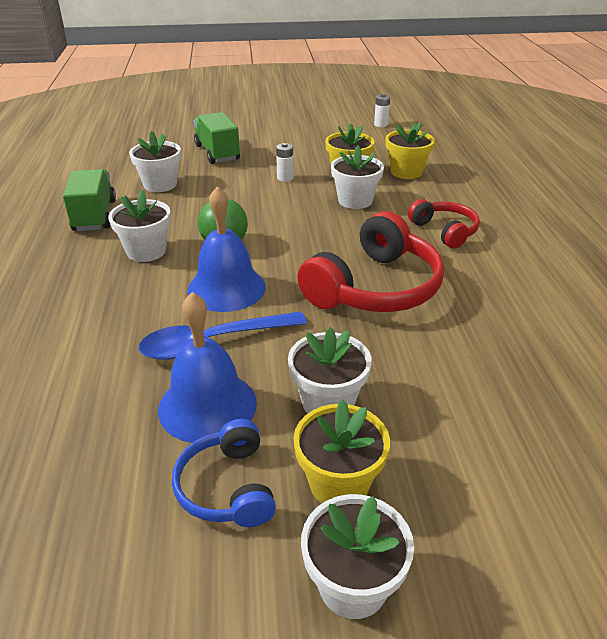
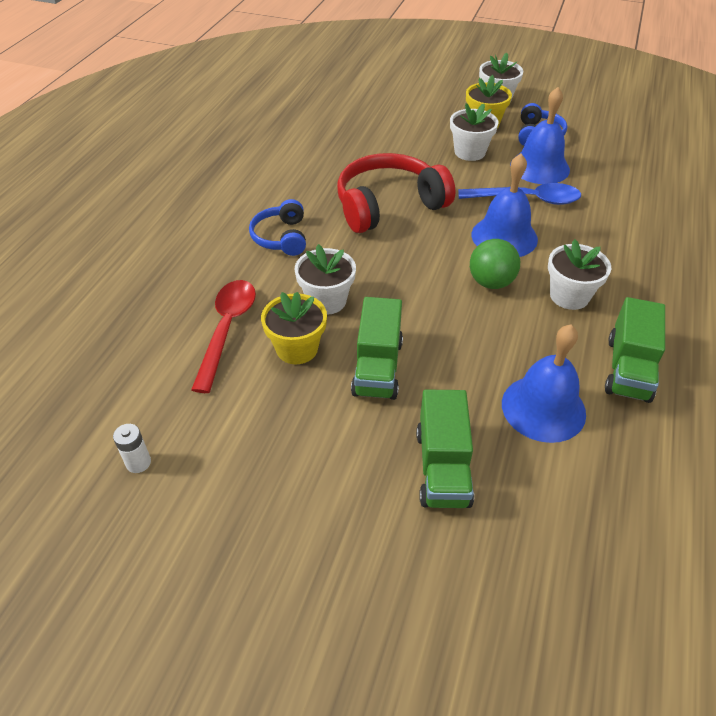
camera: 155 degrees left, 10 degrees up
white flower pot [129,131,181,192] -> blue bell [502,325,586,443]
white battery [276,143,293,182] -> green truck [351,297,403,400]
yellow flower pot [386,122,435,179] -> red spoon [191,280,256,393]
red headphones [408,199,480,249] -> blue headphones [249,199,306,256]

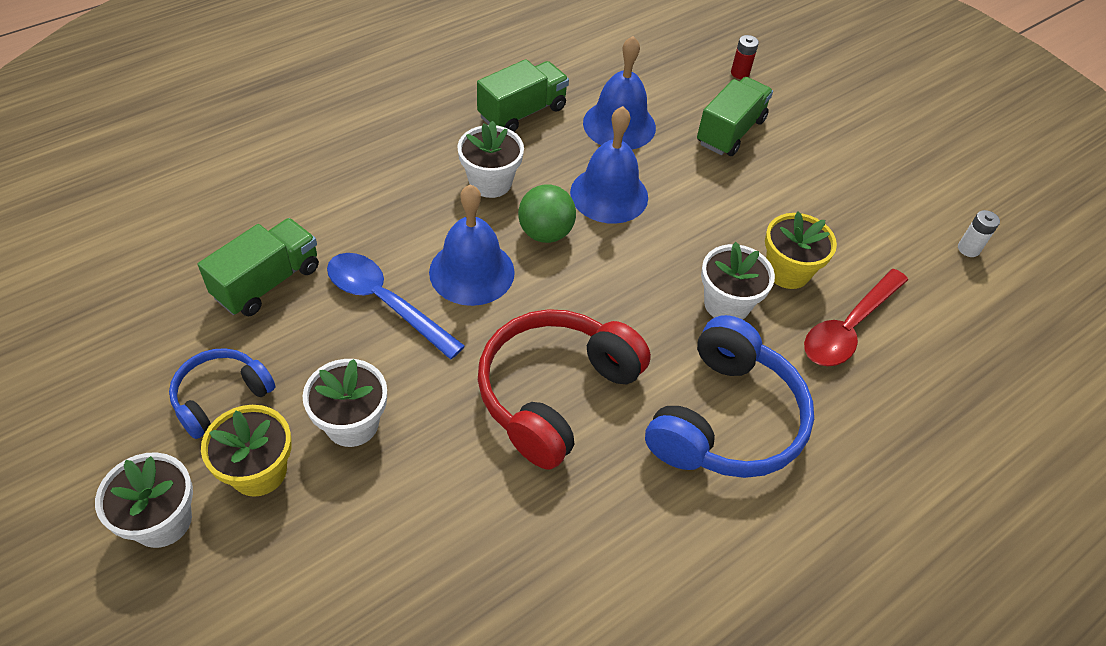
camera: 150 degrees left, 5 degrees up
blue headphones [249,199,306,256] -> blue headphones [645,315,814,478], size x1.77
red headphones [337,153,455,233] -> red headphones turned 120 degrees clockwise [478,309,651,469]
green truck [351,297,403,400] -> green truck moved to [198,218,319,316]
blue bell [510,87,570,184] -> blue bell moved to [570,106,648,224]
none -> red battery [731,35,759,79]

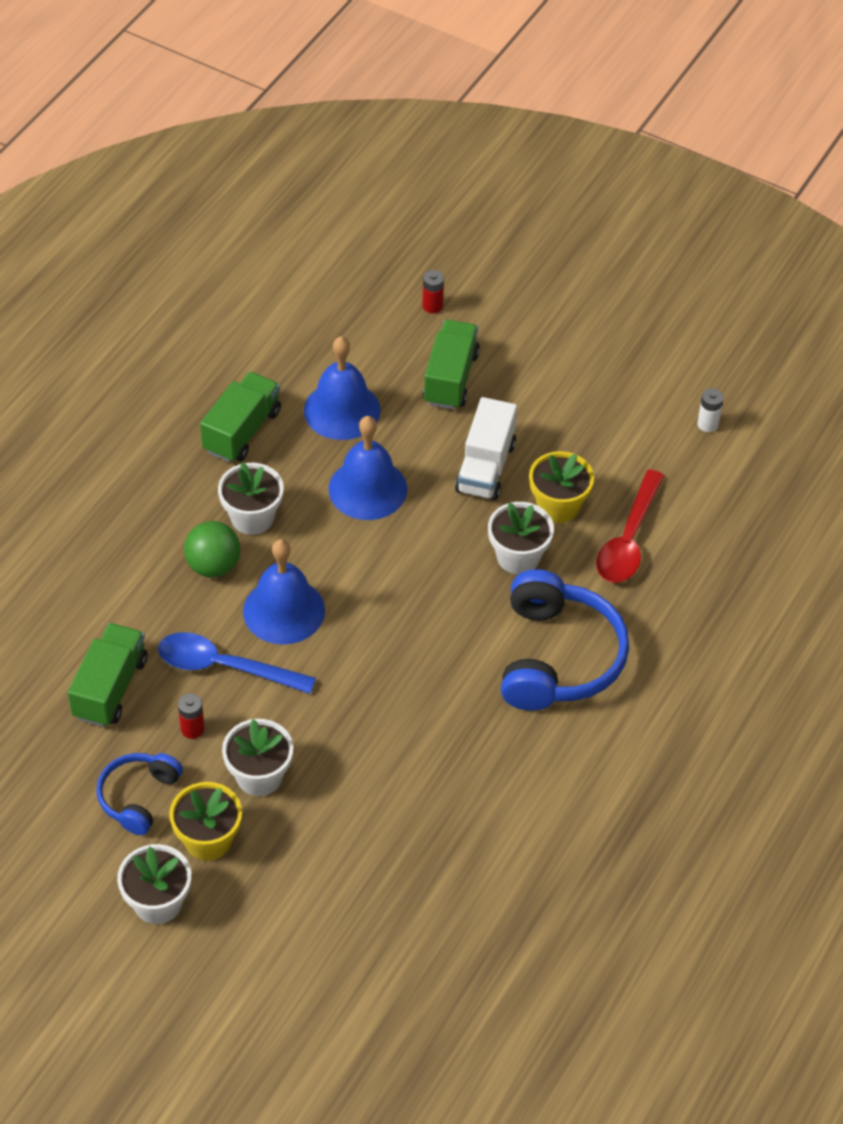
camera: 20 degrees left, 0 degrees up
red headphones [478,309,651,469] -> none
green ball [518,184,576,243] -> green ball moved to [184,521,240,577]
none -> red battery [178,693,204,739]
none -> white truck [455,397,517,501]

